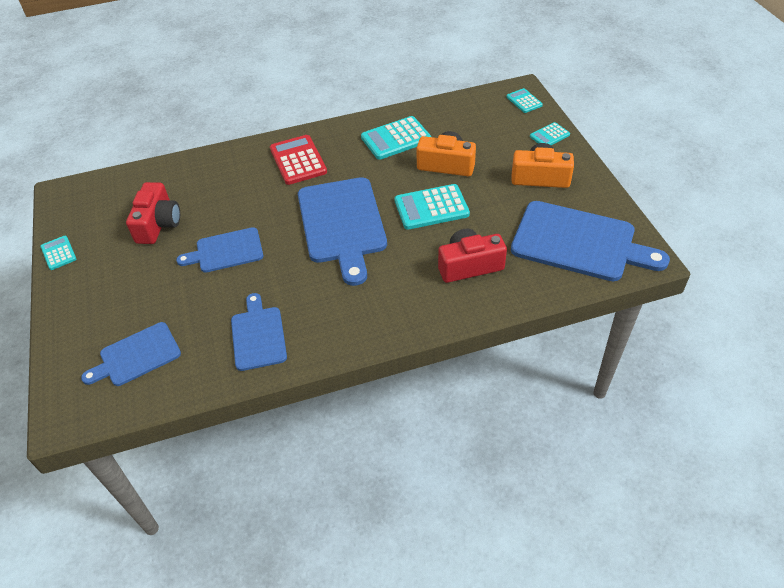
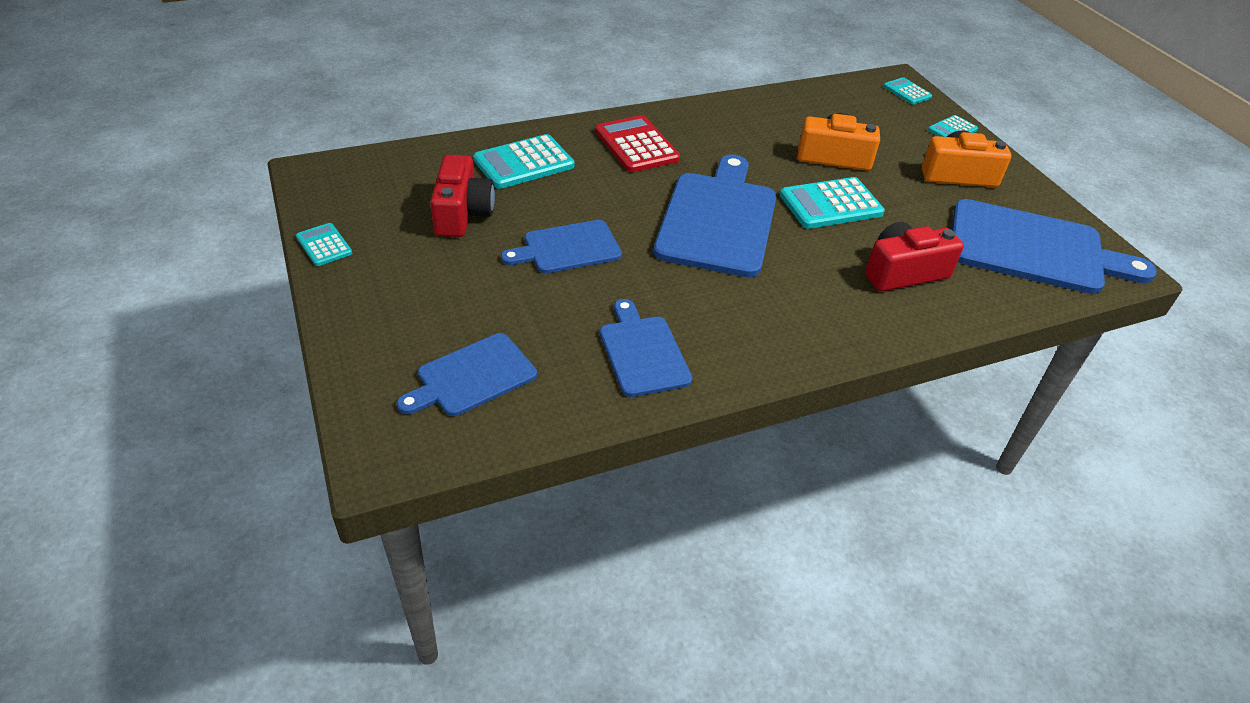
camera: 10 degrees left, 5 degrees down
blue cutting board [298,177,387,286] -> blue cutting board turned 150 degrees counterclockwise [654,154,777,277]
turquoise calculator [361,116,431,160] -> turquoise calculator moved to [473,134,574,189]

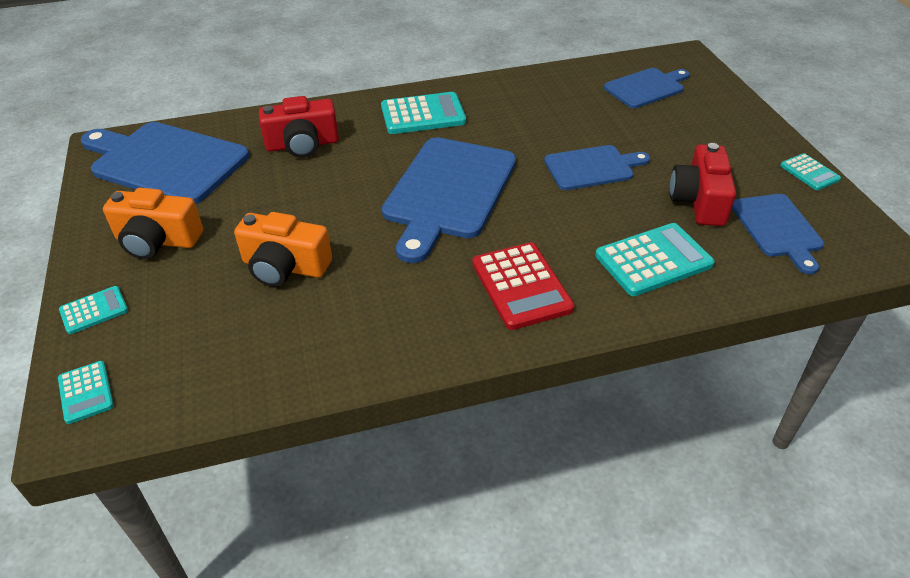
camera: 170 degrees left, 0 degrees up
blue cutting board [600,299,692,397] -> blue cutting board moved to [732,194,824,275]
turquoise calculator [780,177,885,229] -> turquoise calculator moved to [381,92,466,134]

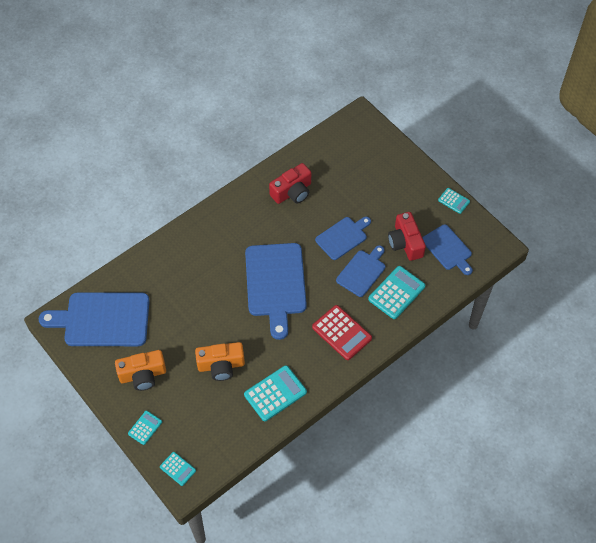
camera: 25 degrees left, 15 degrees up
red camera [259,96,339,158] -> red camera moved to [269,163,311,204]
turquoise calculator [381,92,466,134] -> turquoise calculator moved to [244,365,307,421]
blue cutting board [604,68,690,108] -> blue cutting board moved to [336,245,385,297]

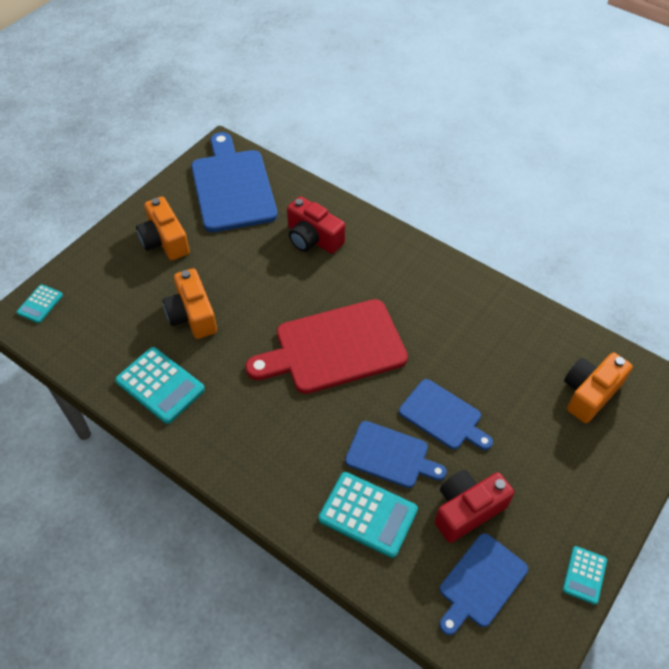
camera: 75 degrees right, 5 degrees down
turquoise calculator [128,411,162,445] -> none
blue cutting board [245,243,307,340] -> red cutting board [246,299,408,394]
red camera [269,163,311,204] -> red camera moved to [287,196,345,254]
red calculator [312,305,372,360] -> none
none -> orange camera [564,353,633,423]

